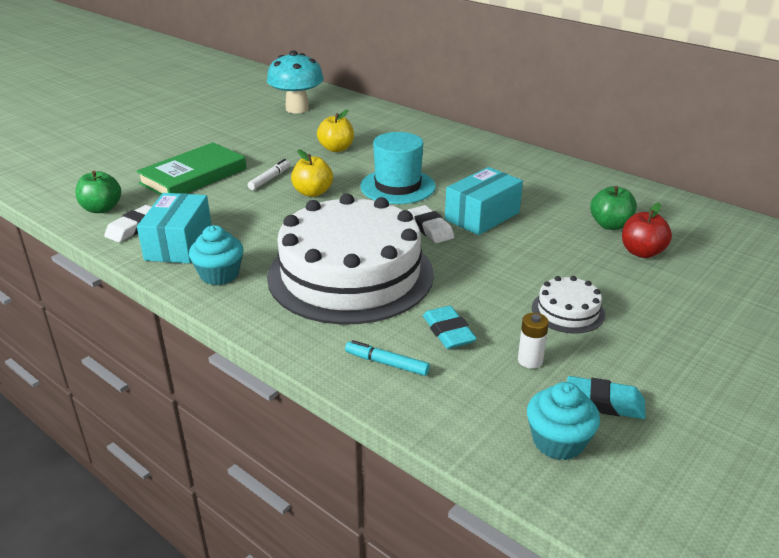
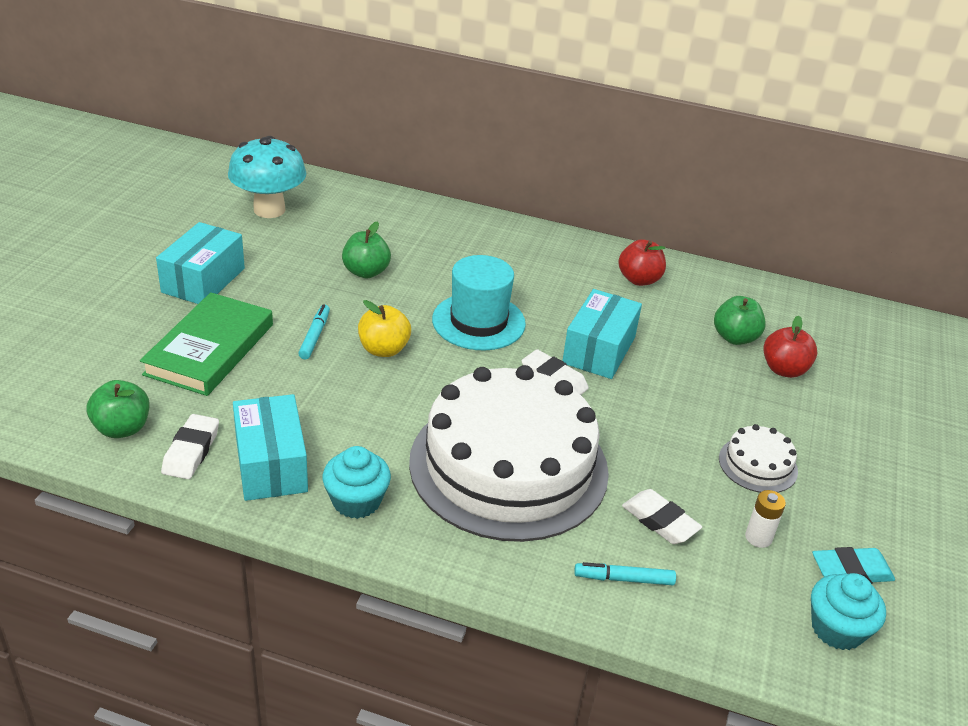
camera: 25 degrees left, 5 degrees up
white marker [248,159,291,190] -> turquoise marker [298,304,330,359]
yellow apple [317,110,354,152] -> green apple [342,221,391,278]
turquoise eraser [423,306,477,349] -> white eraser [622,489,702,544]
none -> turquoise box [156,222,245,304]
none -> red apple [618,239,666,286]

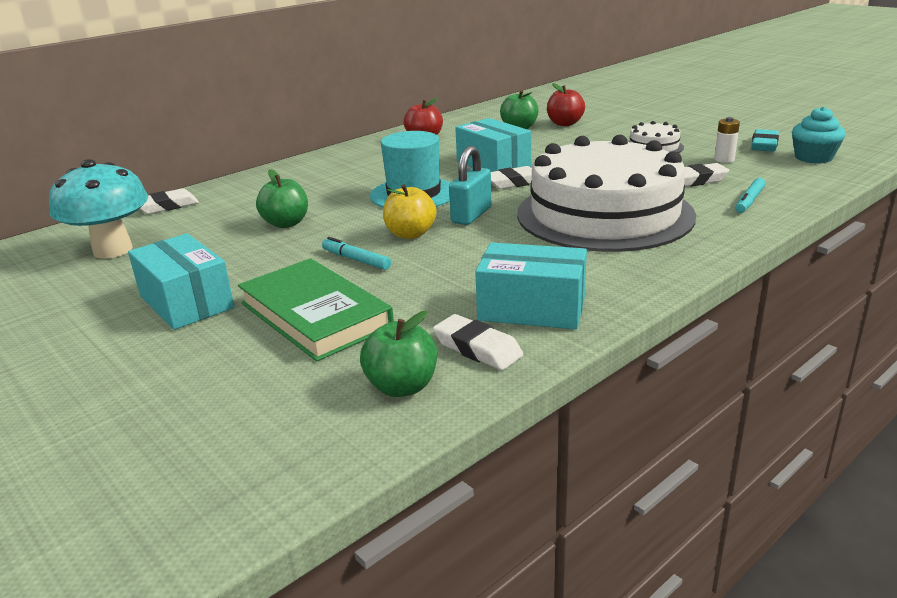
camera: 55 degrees left, 10 degrees down
turquoise cupcake [322,446,391,519] -> none
none -> white eraser [140,188,199,214]
none -> turquoise padlock [449,146,492,225]

